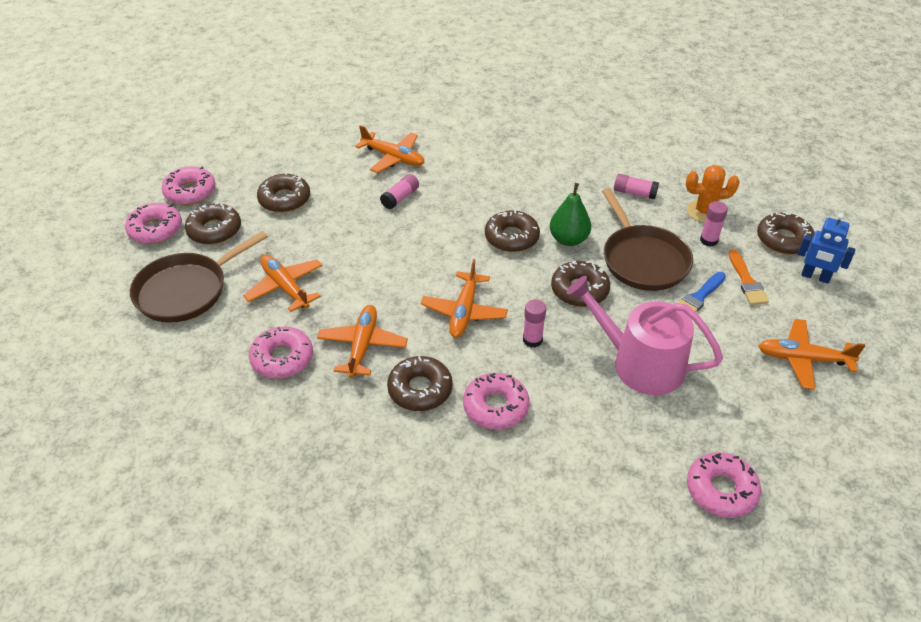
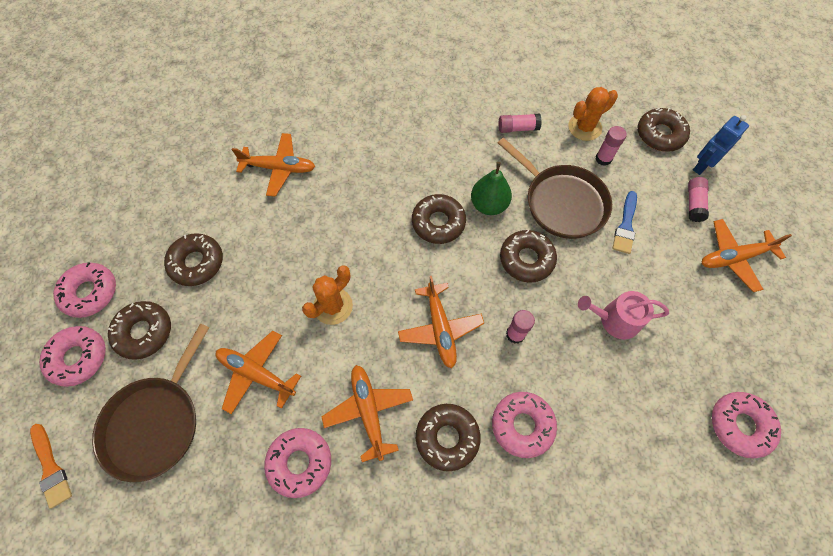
camera: 25 degrees left, 20 degrees up
pink glue stick [380,174,419,209] -> pink glue stick moved to [688,177,709,222]
pink watering can [567,276,723,395] -> pink watering can [578,291,669,340], size x0.61
orange brush [728,249,769,305] -> orange brush moved to [30,424,72,509]
blue robot [798,213,856,283] -> blue robot turned 135 degrees clockwise [693,115,749,175]
none -> orange cactus [302,265,353,325]

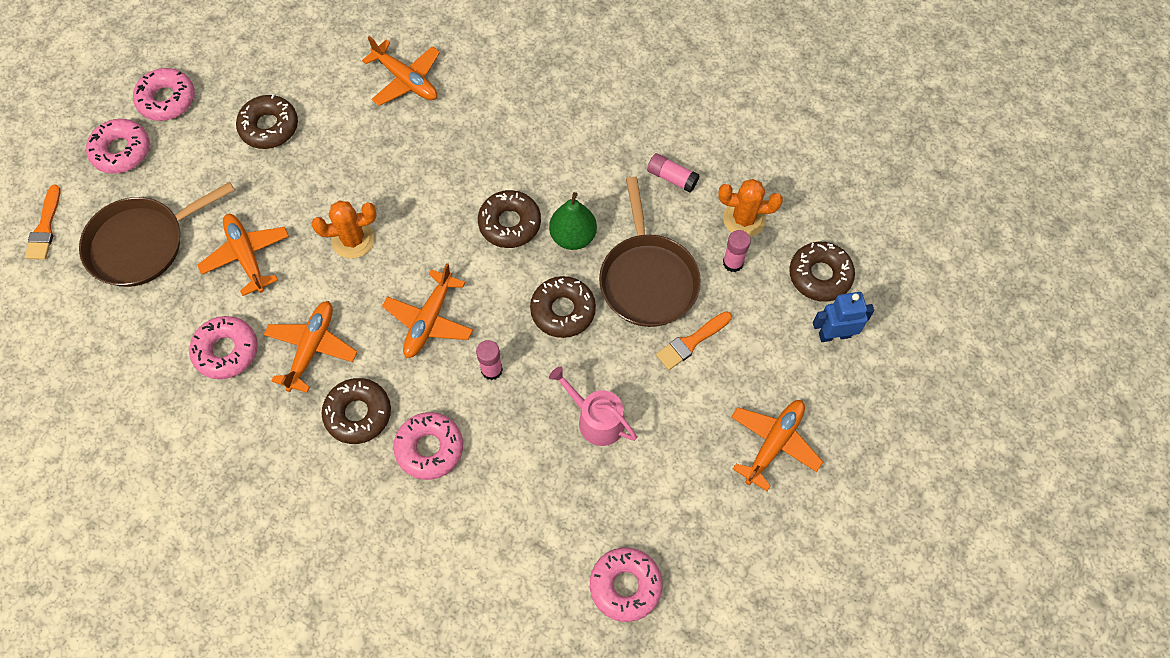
camera: 35 degrees right, 0 degrees up
brown donut [108,301,171,360] -> none
blue brush [612,191,637,254] -> orange brush [656,311,732,370]
pink glue stick [688,177,709,222] -> none
orange plane [702,219,792,292] -> orange plane turned 105 degrees clockwise [731,400,823,491]

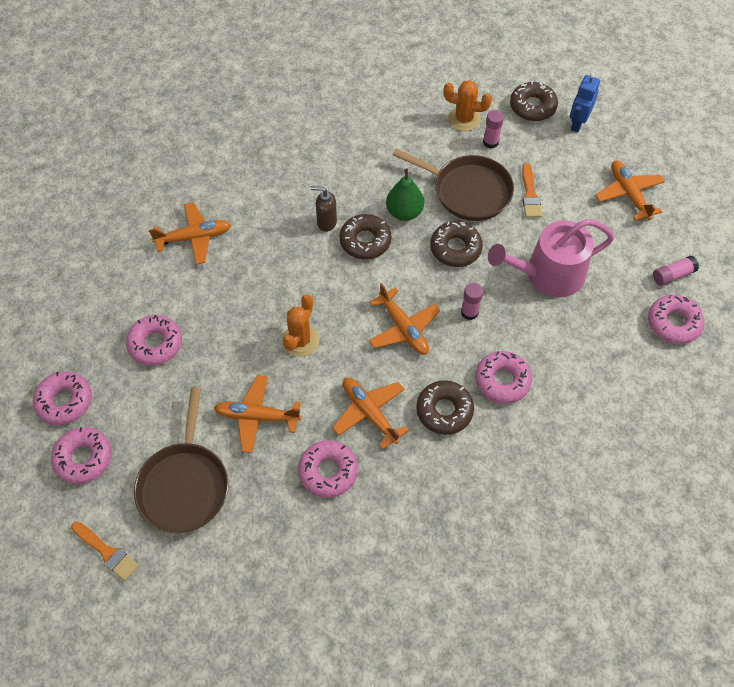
camera: 55 degrees left, 5 degrees down
brown donut [236,94,298,149] -> pink donut [126,315,182,366]
pink watering can [549,366,637,446] -> pink watering can [488,219,614,297], size x1.63
pink glue stick [647,153,700,192] -> pink glue stick moved to [653,255,699,286]
orange cactus [718,179,783,237] -> orange cactus turned 60 degrees clockwise [443,80,492,131]
none -> brown soap dispenser [311,186,337,232]

